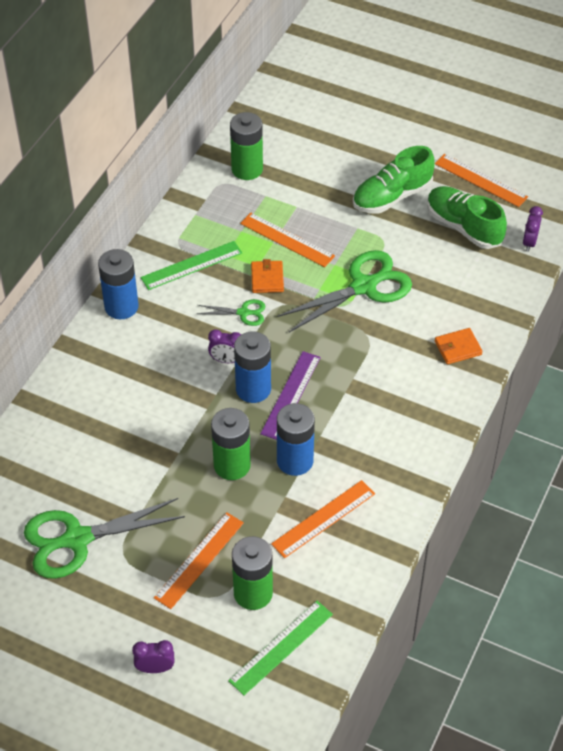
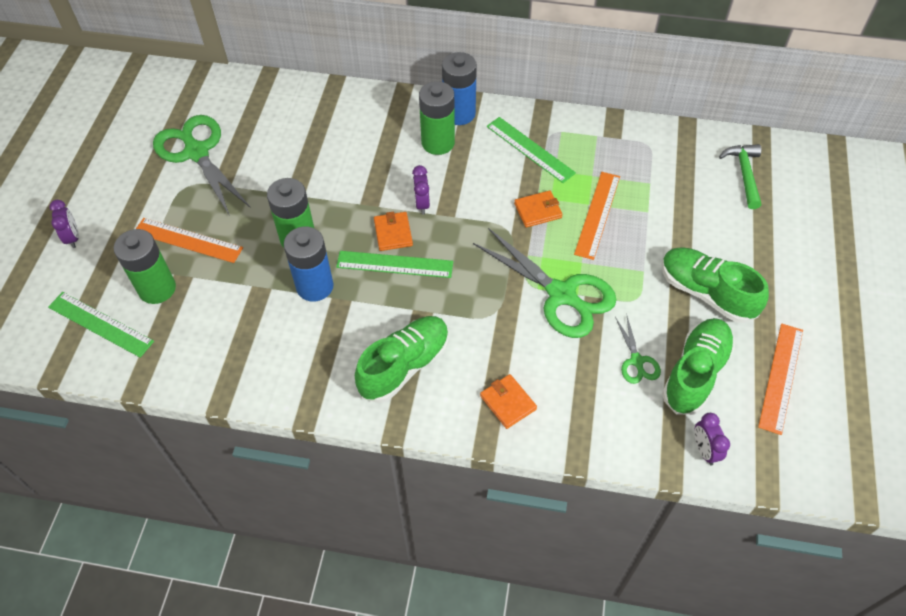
camera: 75 degrees right, 5 degrees up
green scissors [196,299,265,326] -> green scissors moved to [615,316,661,384]
green battery [230,112,263,180] -> green battery moved to [419,81,455,155]
blue battery [234,331,271,403] -> orange wallet [374,212,413,251]
purple ruler [260,351,321,440] -> green ruler [336,251,453,278]
orange ruler [271,480,375,558] -> none
purple clock [523,206,543,251] -> purple clock turned 105 degrees counterclockwise [694,413,730,465]
none -> green shoe [355,316,449,403]
none -> green hammer [719,144,762,209]

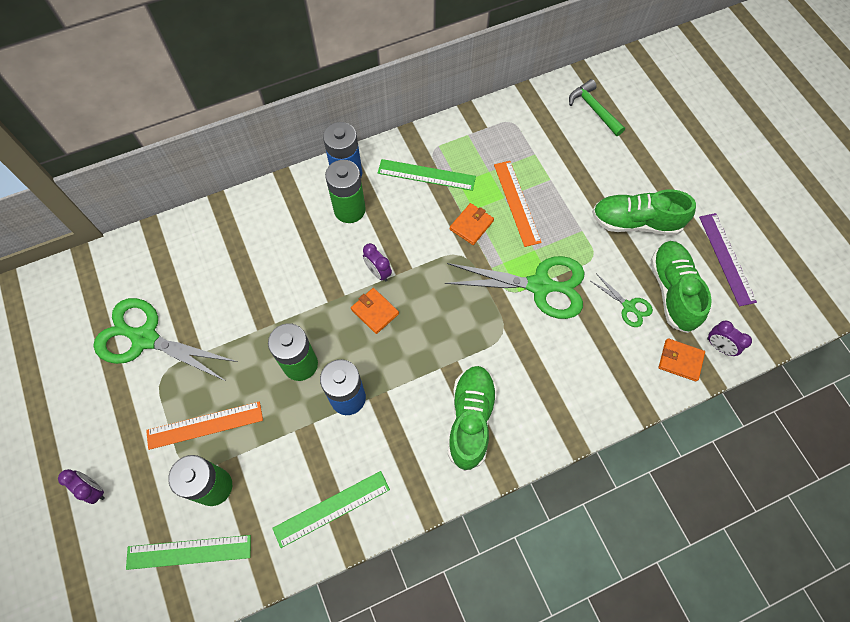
camera: 35 degrees left, 10 degrees up
green ruler [336,251,453,278] -> green ruler moved to [272,471,390,548]
orange wallet [480,374,537,429] -> orange wallet moved to [659,338,705,381]
orange ruler [758,323,803,435] -> purple ruler [699,213,757,307]

